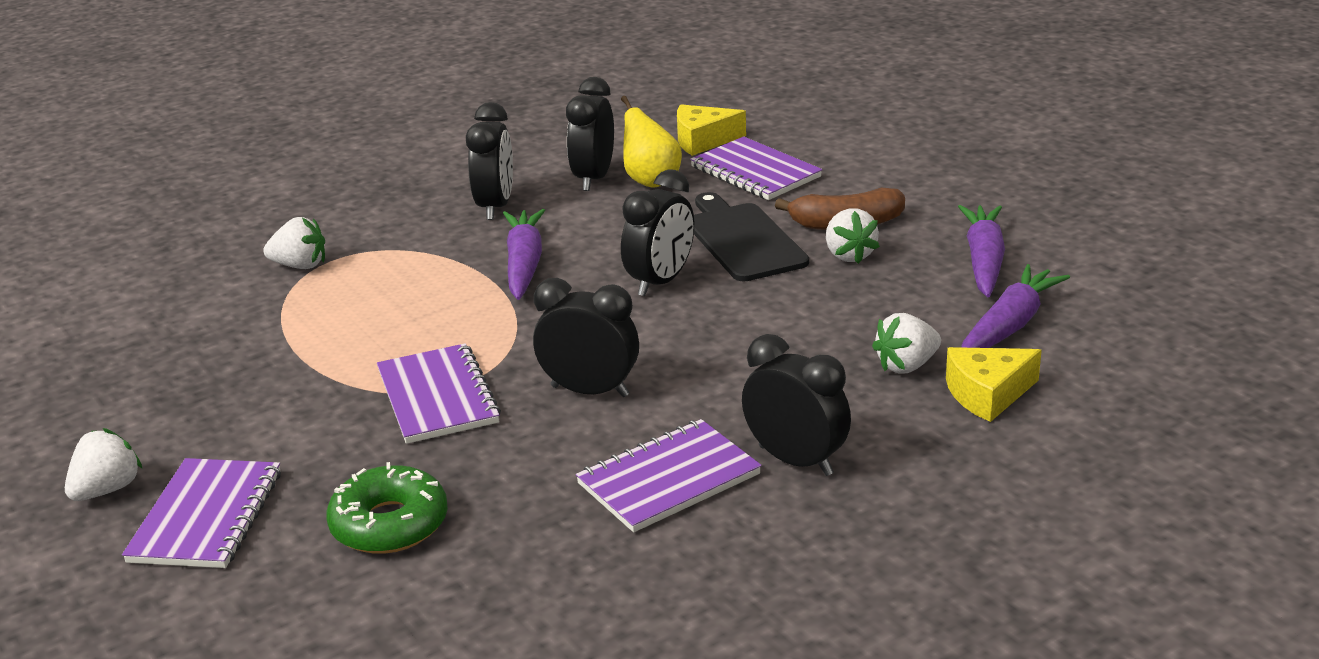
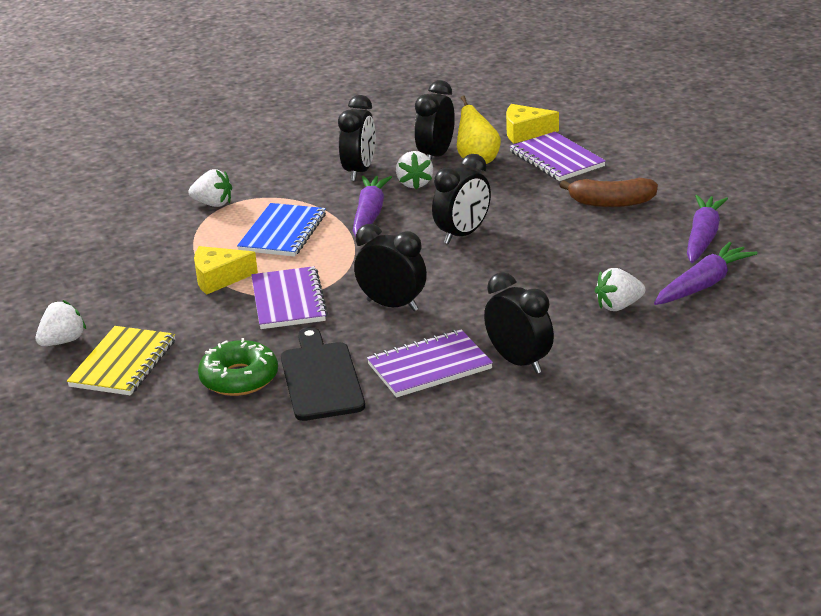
camera: 10 degrees right, 0 degrees up
purple notebook [122,458,281,568] -> yellow notebook [67,326,175,395]
black cutting board [694,192,809,282] -> black cutting board moved to [281,327,365,421]
white strawberry [826,208,880,264] -> white strawberry moved to [396,151,433,190]
yellow cheese [946,347,1042,422] -> yellow cheese moved to [194,246,258,295]
none -> blue notebook [237,203,326,257]

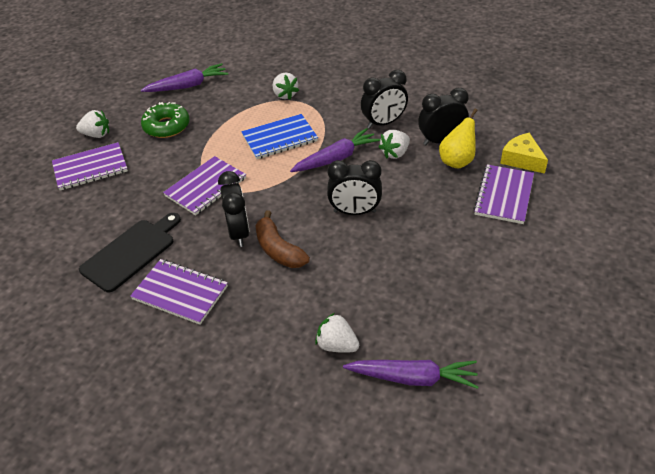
camera: 50 degrees right, 15 degrees up
yellow notebook [67,326,175,395] -> purple notebook [52,142,128,190]
yellow cheese [194,246,258,295] -> none
green donut [198,338,278,396] -> green donut moved to [141,102,190,138]
black clock [484,272,554,374] -> none
brown banana [559,178,658,207] -> brown banana moved to [255,211,310,268]
purple carrot [687,195,728,263] -> purple carrot moved to [141,63,228,92]

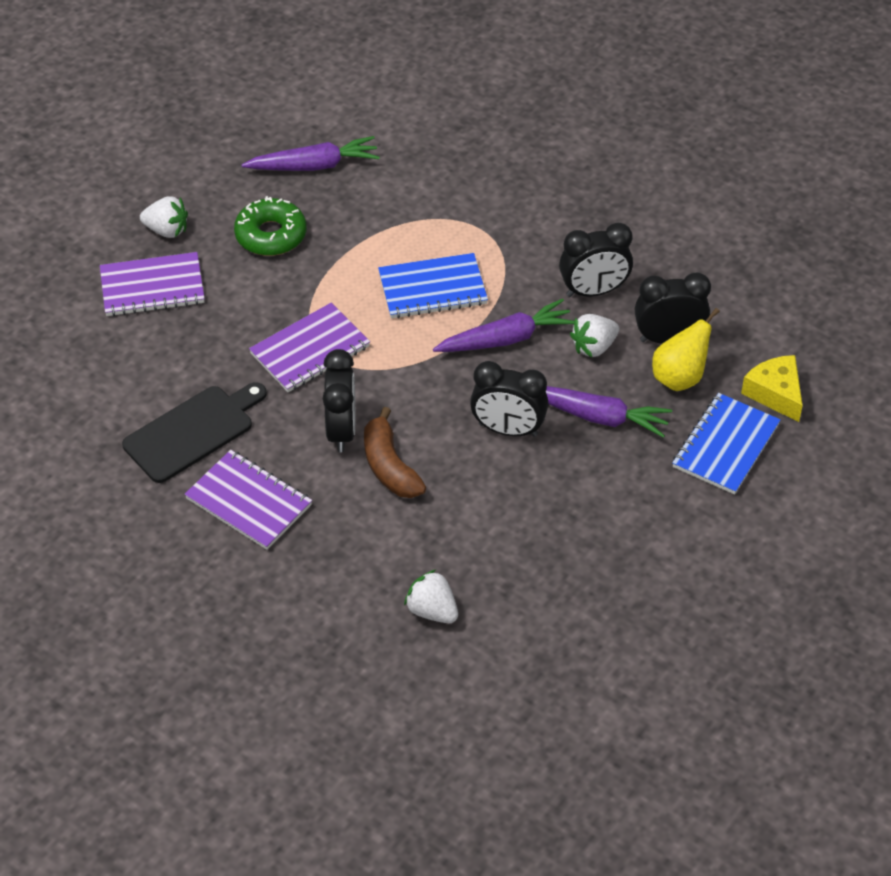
camera: 10 degrees right, 5 degrees up
white strawberry [273,73,299,100] -> none
purple carrot [343,360,478,389] -> purple carrot moved to [546,386,672,438]
purple notebook [473,164,534,224] -> blue notebook [672,393,781,495]

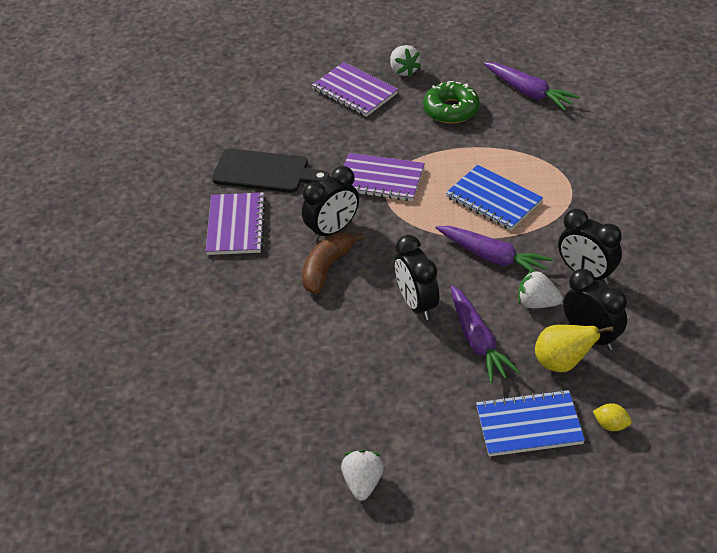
camera: 55 degrees right, 5 degrees down
white strawberry [404,570,458,623] -> white strawberry moved to [341,450,384,501]
yellow cheese [741,355,803,422] -> yellow lemon [593,403,632,431]

